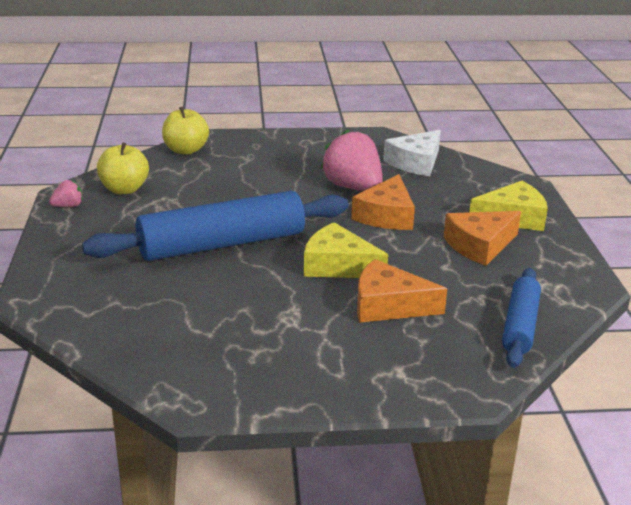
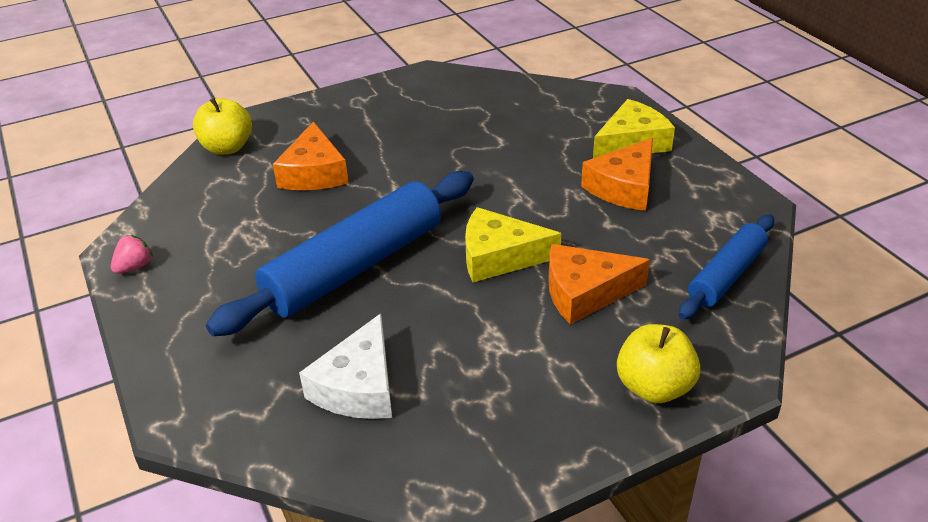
camera: 20 degrees left, 10 degrees up
yellow apple [97,142,149,194] -> yellow apple moved to [617,324,700,403]
pink strawberry [320,129,383,191] -> none
orange cheese [351,174,415,230] -> orange cheese moved to [273,121,349,190]
white cheese [383,130,441,176] -> white cheese moved to [299,313,392,419]
blue rolling pin [502,268,541,368] -> blue rolling pin turned 45 degrees clockwise [679,214,774,320]

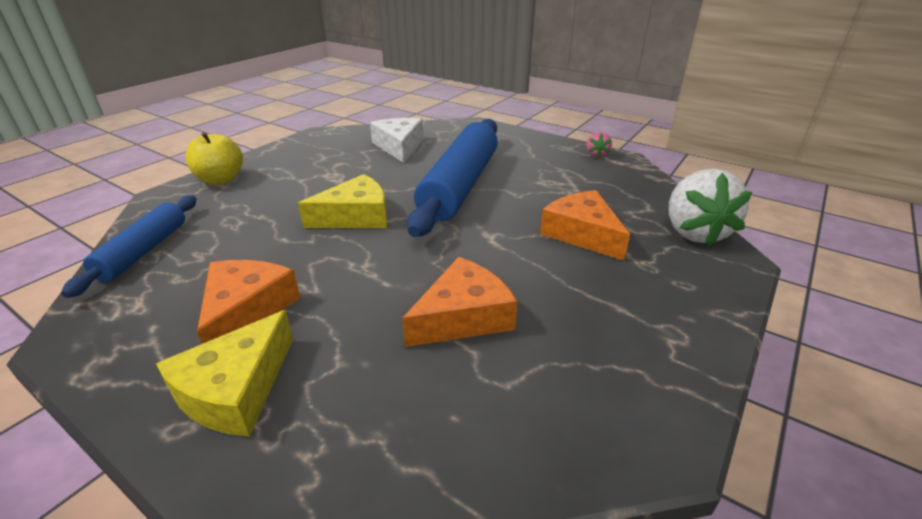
camera: 150 degrees right, 5 degrees down
yellow apple [193,98,252,155] -> white strawberry [669,169,752,246]
orange cheese [548,244,650,324] -> orange cheese moved to [402,257,518,347]

